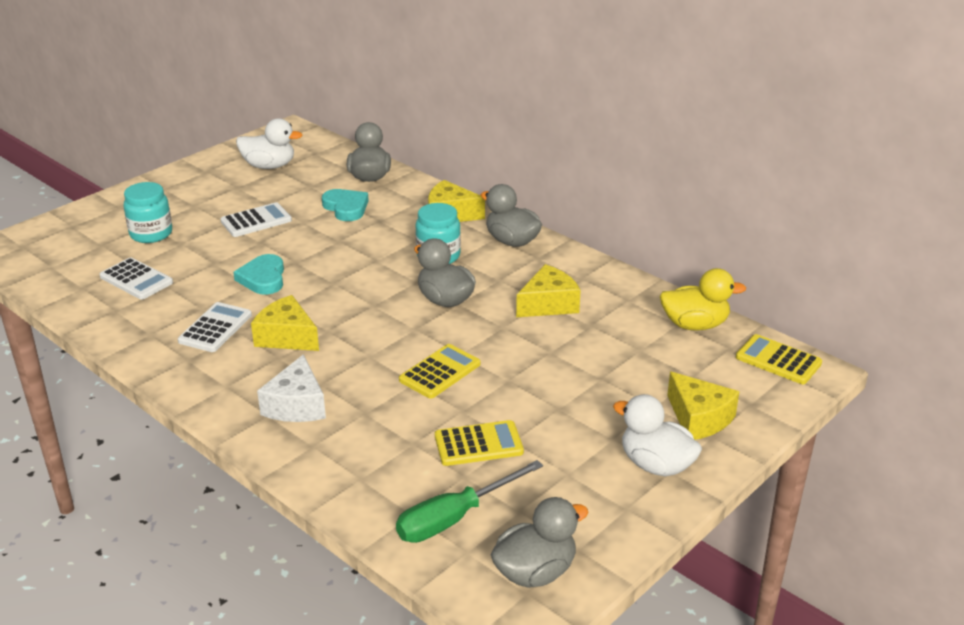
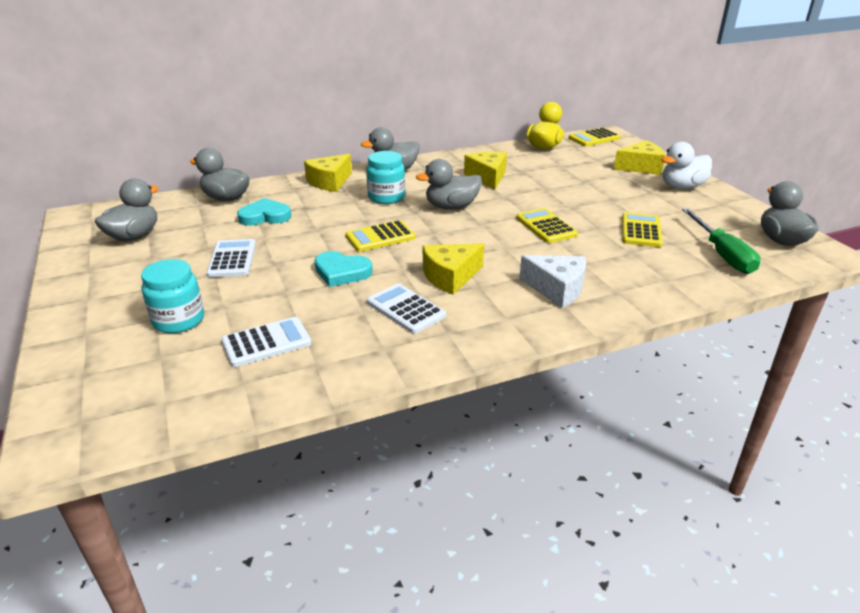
camera: 65 degrees left, 0 degrees up
white duck [236,118,303,169] -> grey duck [95,179,159,241]
none -> yellow calculator [346,220,416,252]

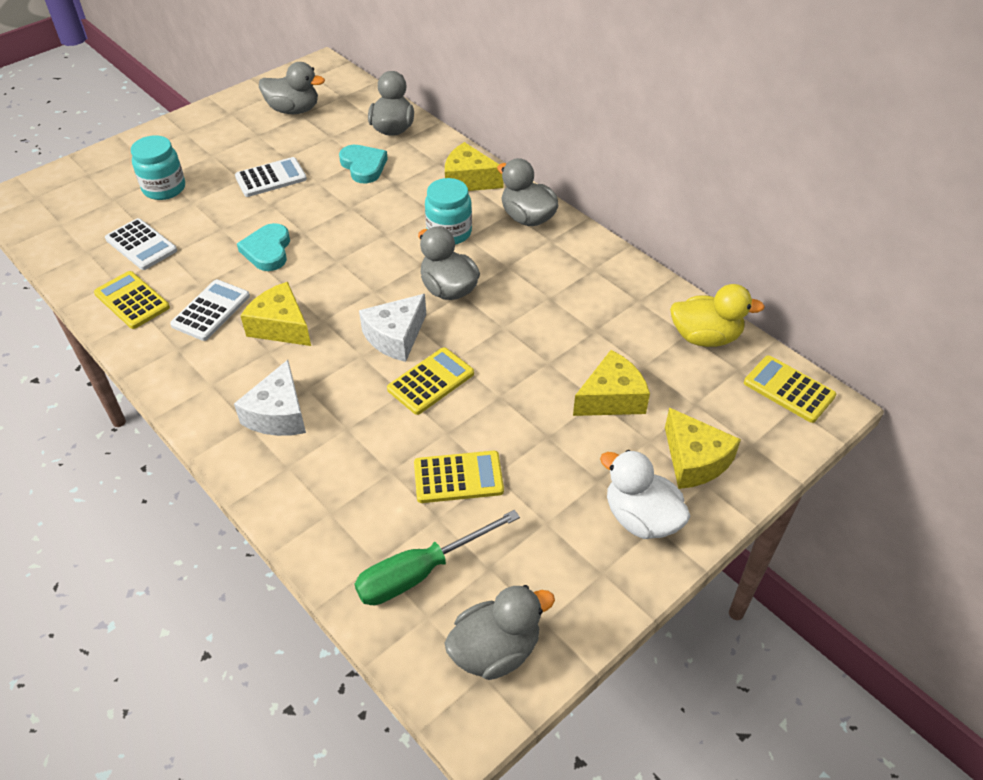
camera: 70 degrees right, 15 degrees up
yellow calculator [346,220,416,252] -> yellow calculator moved to [94,271,170,329]
yellow cheese [464,151,507,190] -> yellow cheese moved to [573,350,650,416]
none -> white cheese [359,294,426,362]

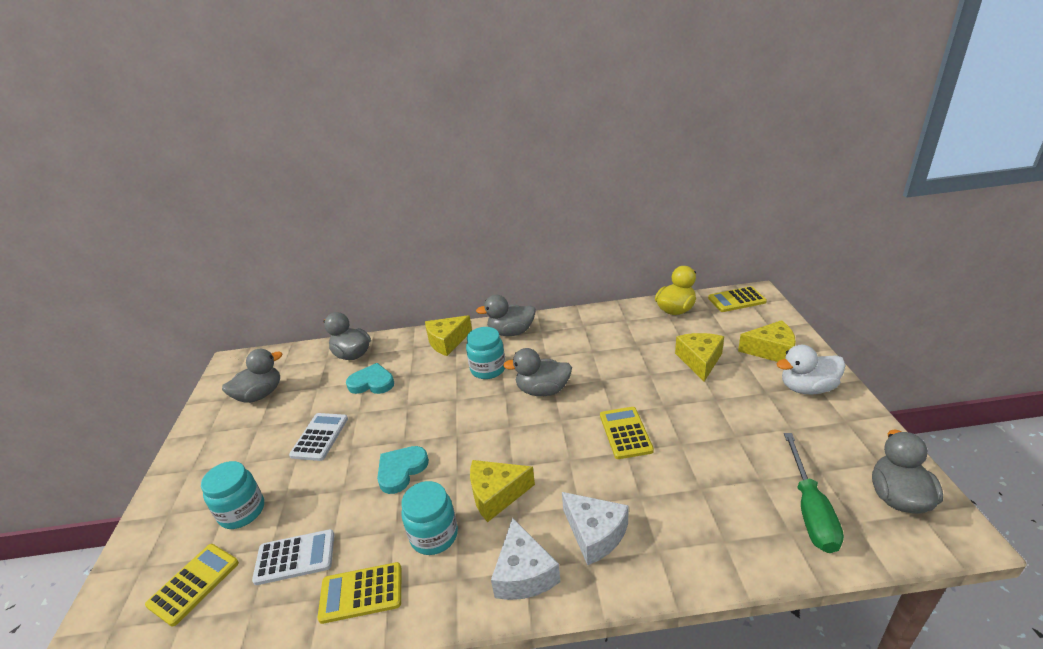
camera: 50 degrees left, 15 degrees down
white calculator [170,279,250,341] -> turquoise jar [401,481,458,555]
turquoise heart [237,223,290,271] -> turquoise heart turned 90 degrees clockwise [377,446,429,494]
white cheese [359,294,426,362] -> white cheese moved to [491,518,560,600]
yellow calculator [414,451,504,503] -> yellow calculator moved to [145,544,239,627]

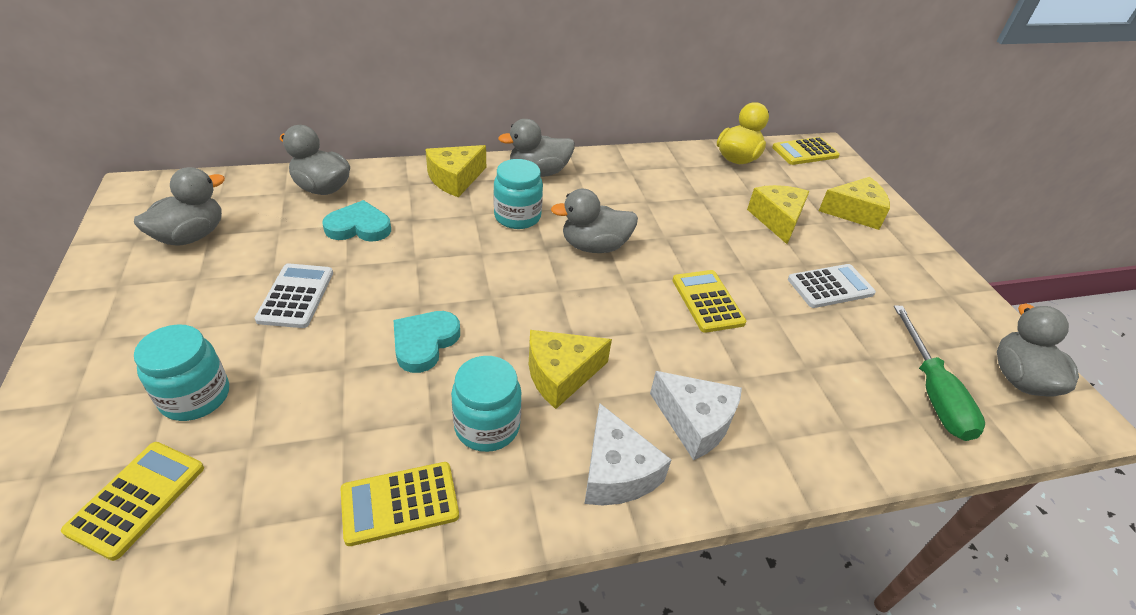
camera: 15 degrees left, 10 degrees up
white calculator [252,529,334,585] -> white calculator moved to [788,264,876,308]
white duck [776,345,846,395] -> none

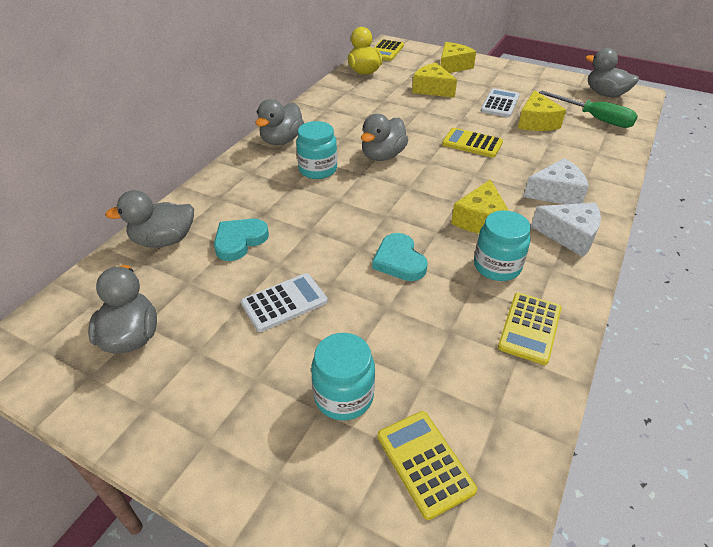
camera: 45 degrees left, 0 degrees up
white calculator [255,263,333,328] -> white calculator turned 105 degrees clockwise [241,273,328,332]
yellow cheese [425,145,486,197] -> yellow cheese moved to [518,90,566,131]

